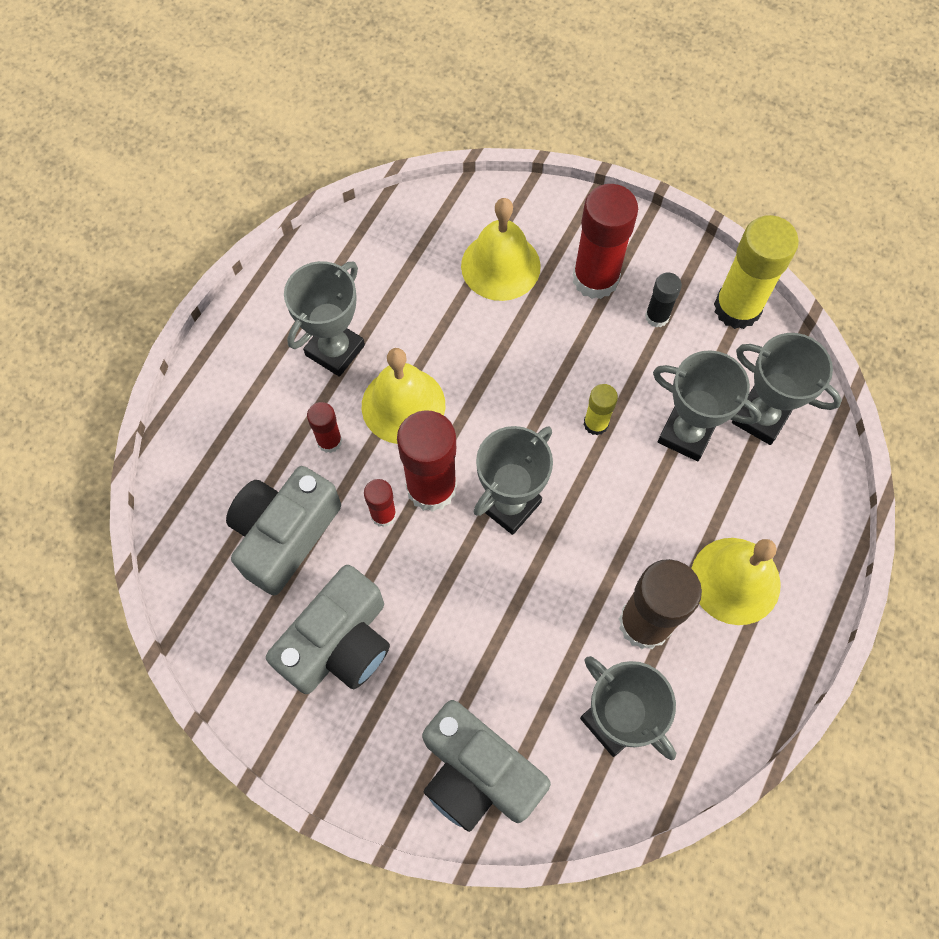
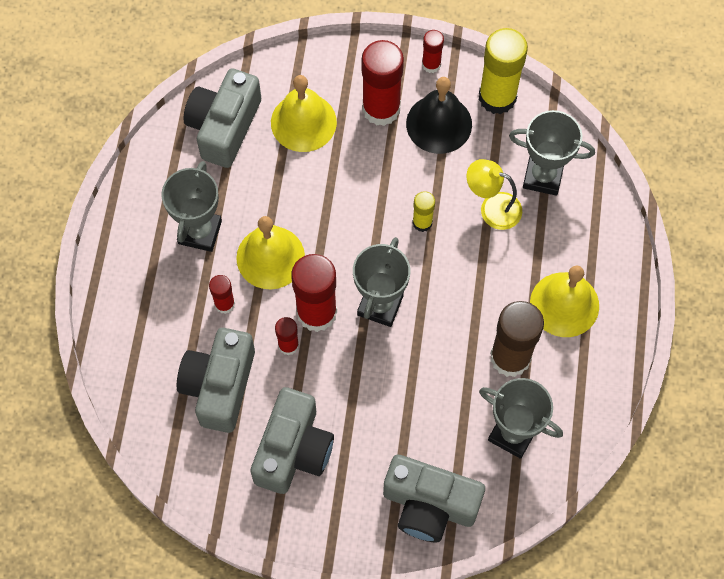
camera: 20 degrees left, 0 degrees up
black glue stick [645,273,682,328] -> black bell [406,77,472,154]
grey trophy [653,350,762,461] -> yellow lamp [466,159,522,230]
none -> grey camera [183,68,261,168]
none -> red glue stick [422,30,444,73]

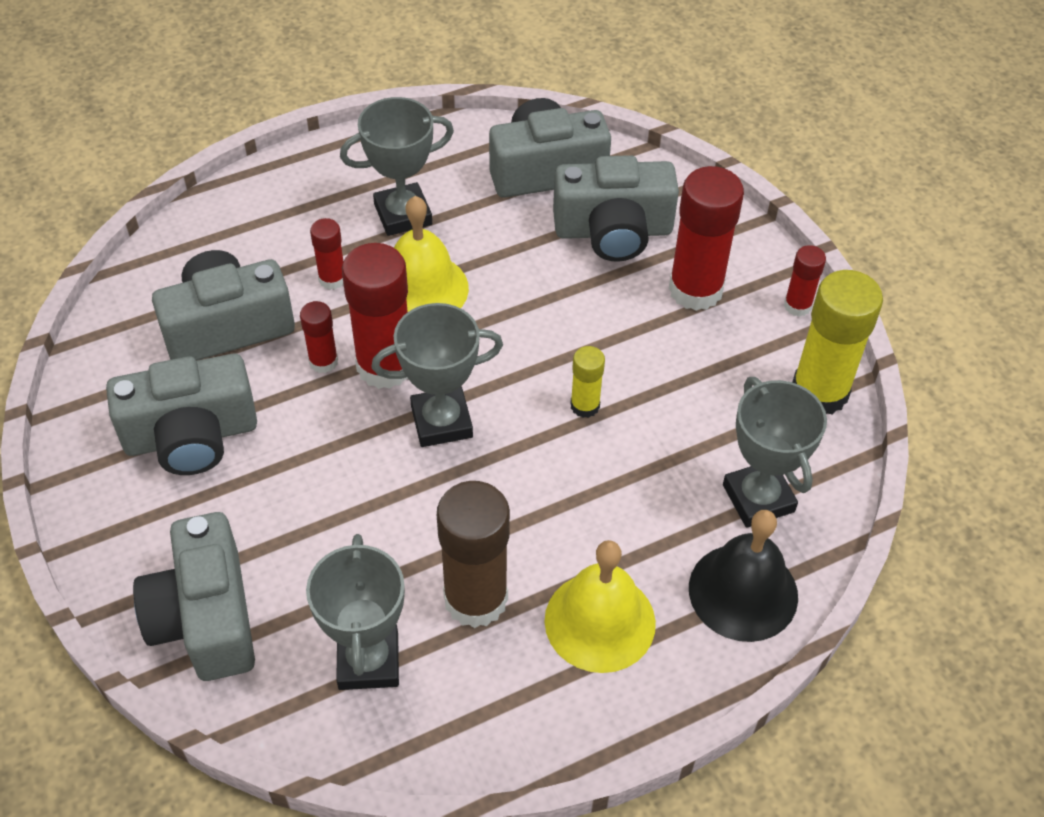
camera: 55 degrees right, 15 degrees down
yellow bell [271,75,337,152] -> grey camera [553,155,679,262]
black bell [406,77,472,154] -> black bell moved to [689,510,798,642]
yellow lamp [466,159,522,230] -> none

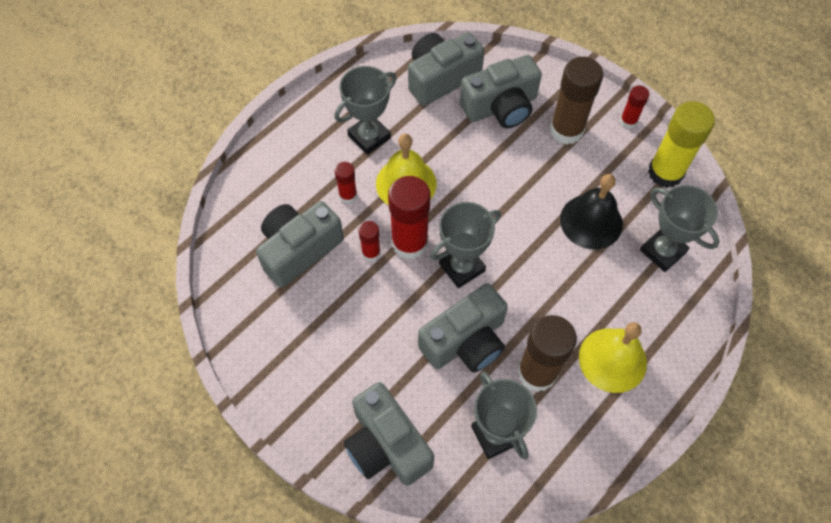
camera: 20 degrees left, 10 degrees up
grey camera [106,354,257,475] -> grey camera moved to [418,283,508,373]
yellow glue stick [570,346,605,418] -> none
red glue stick [669,166,744,311] -> brown glue stick [550,57,603,144]
black bell [689,510,798,642] -> black bell moved to [560,174,623,249]

